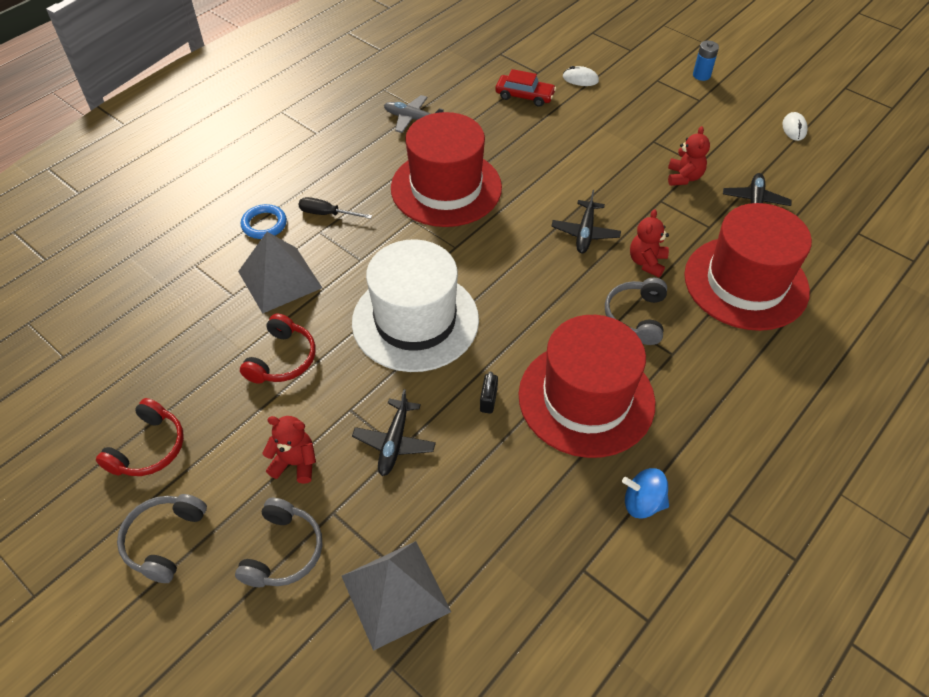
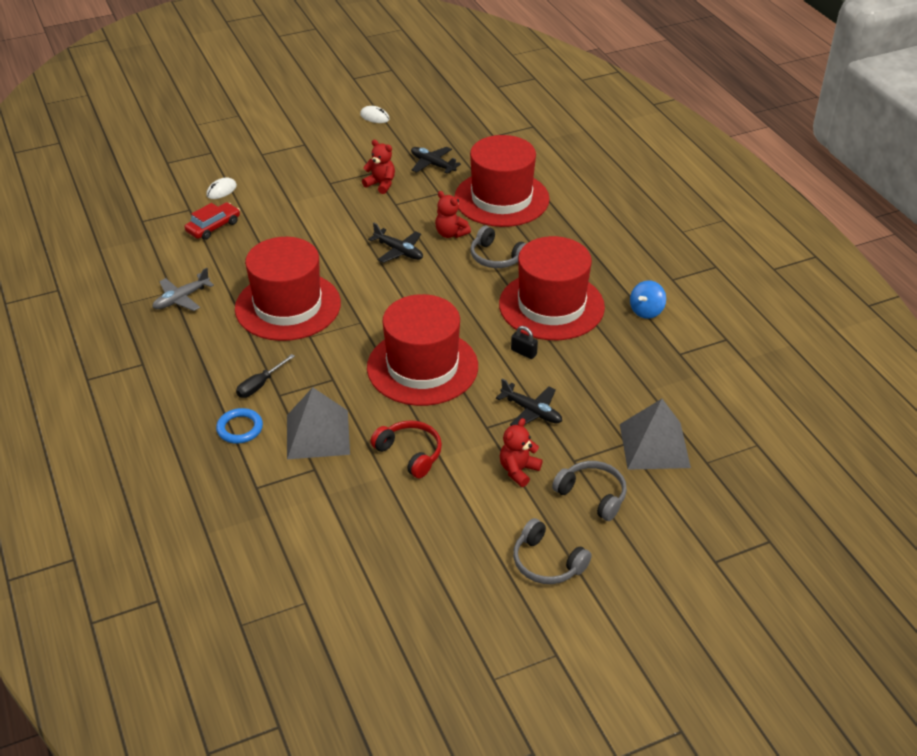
camera: 65 degrees left, 10 degrees down
red headphones [96,398,184,476] -> none
white hat [352,239,479,372] -> red hat [367,294,478,406]
blue battery [693,41,719,81] -> none

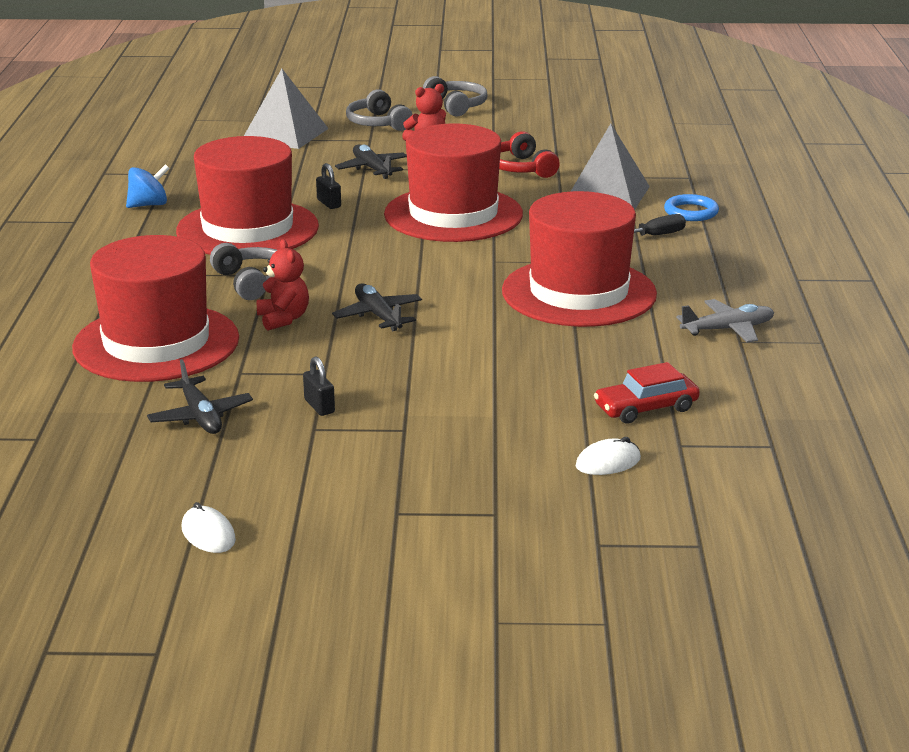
camera: 155 degrees left, 15 degrees down
red teddy bear [362,140,395,194] -> black padlock [303,356,335,416]

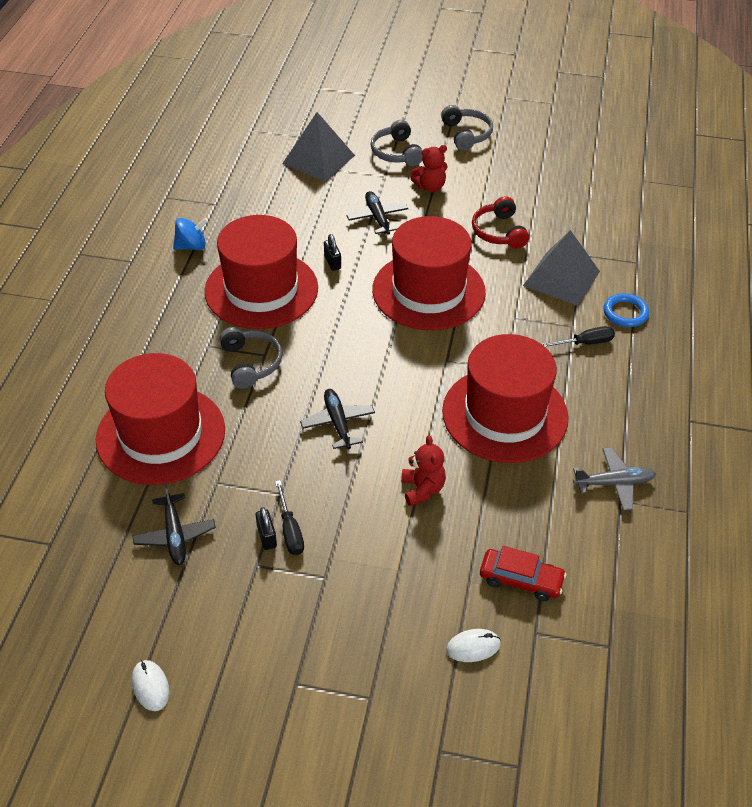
camera: 10 degrees right, 20 degrees up
red teddy bear [257,239,309,331] -> red teddy bear moved to [401,435,446,506]
red car [594,362,700,423] -> red car turned 150 degrees counterclockwise [480,546,566,601]
none -> black screwdriver [275,480,304,555]

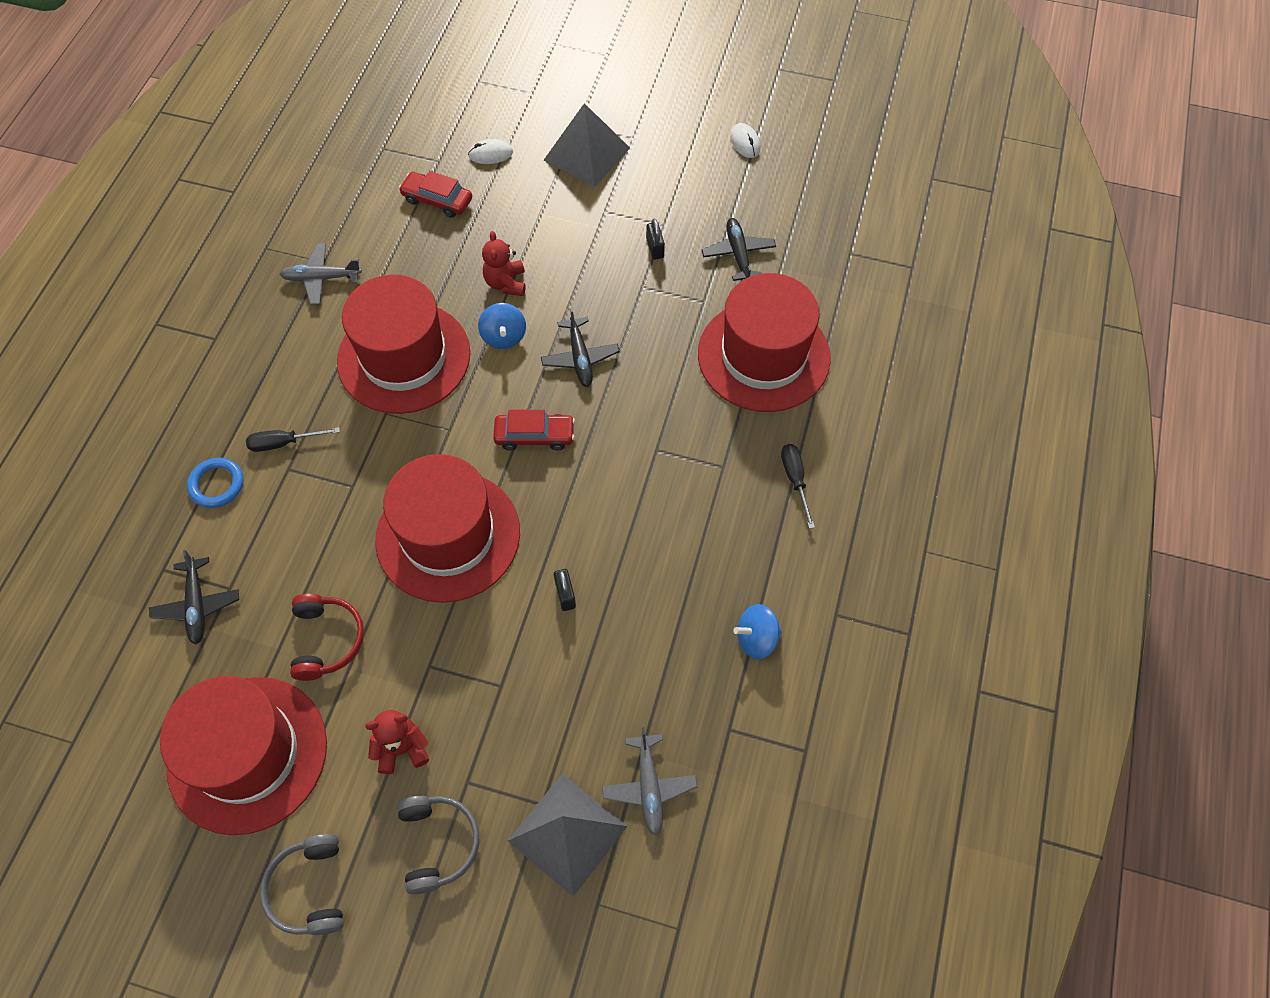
camera: 175 degrees left, 15 degrees up
red hat [204,215,318,329] -> red hat moved to [160,676,327,835]
grey headphones [219,327,282,389] -> none
black screwdriver [275,480,304,555] -> black screwdriver moved to [781,444,815,529]
black plane [347,191,408,235] -> black plane moved to [149,550,239,644]
grey pyramid [523,230,600,306] -> grey pyramid moved to [543,103,630,187]
none -> blue spinning top [478,303,526,349]
none -> red car [493,410,575,451]
none -> grey plane [602,727,697,836]

